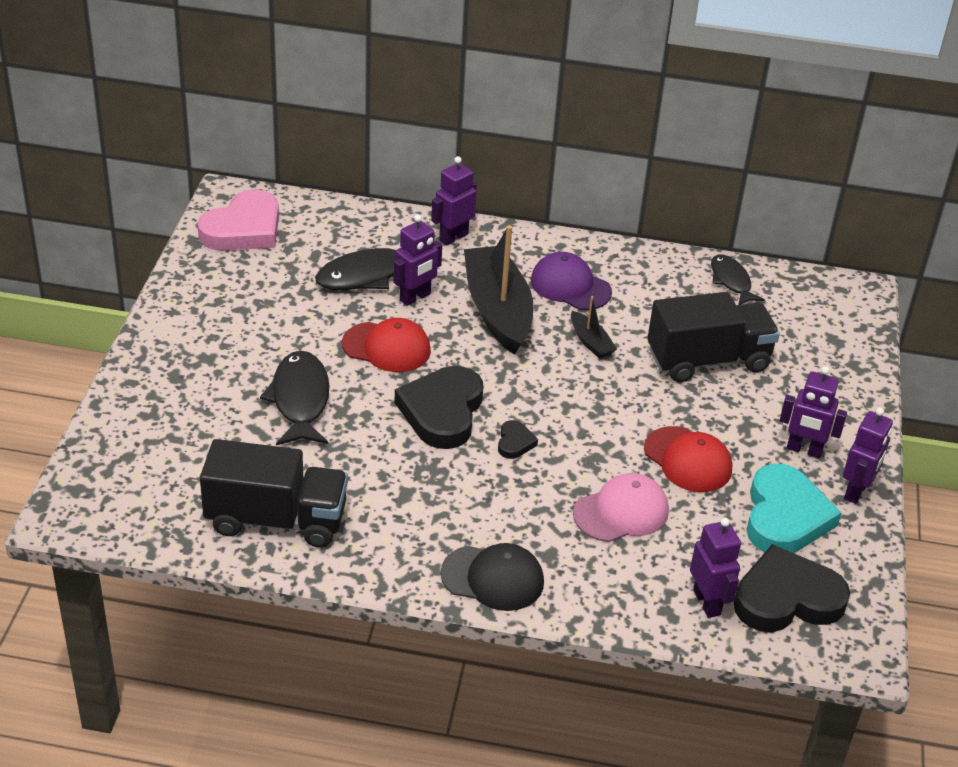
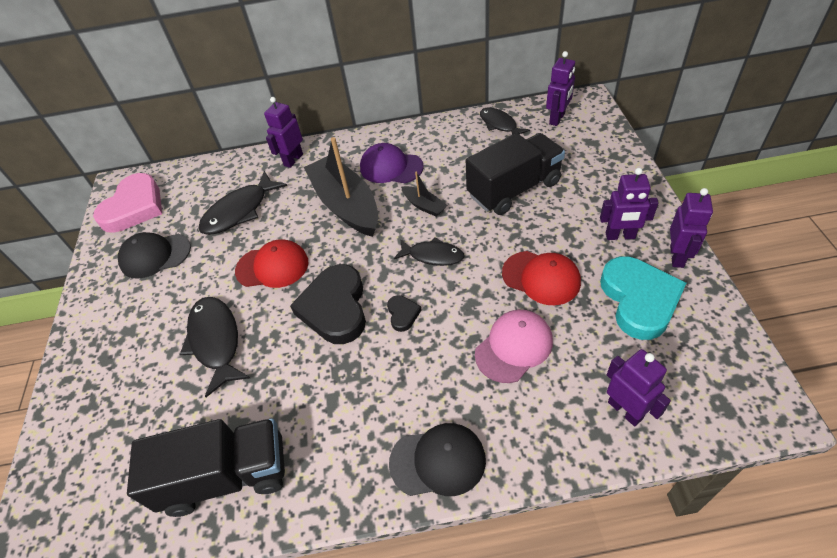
camera: 10 degrees left, 10 degrees up
purple robot [394,215,442,306] -> purple robot moved to [546,51,575,126]
black heart [734,544,850,632] -> none
none -> black cap [118,232,191,279]
none -> black fish [394,237,465,266]

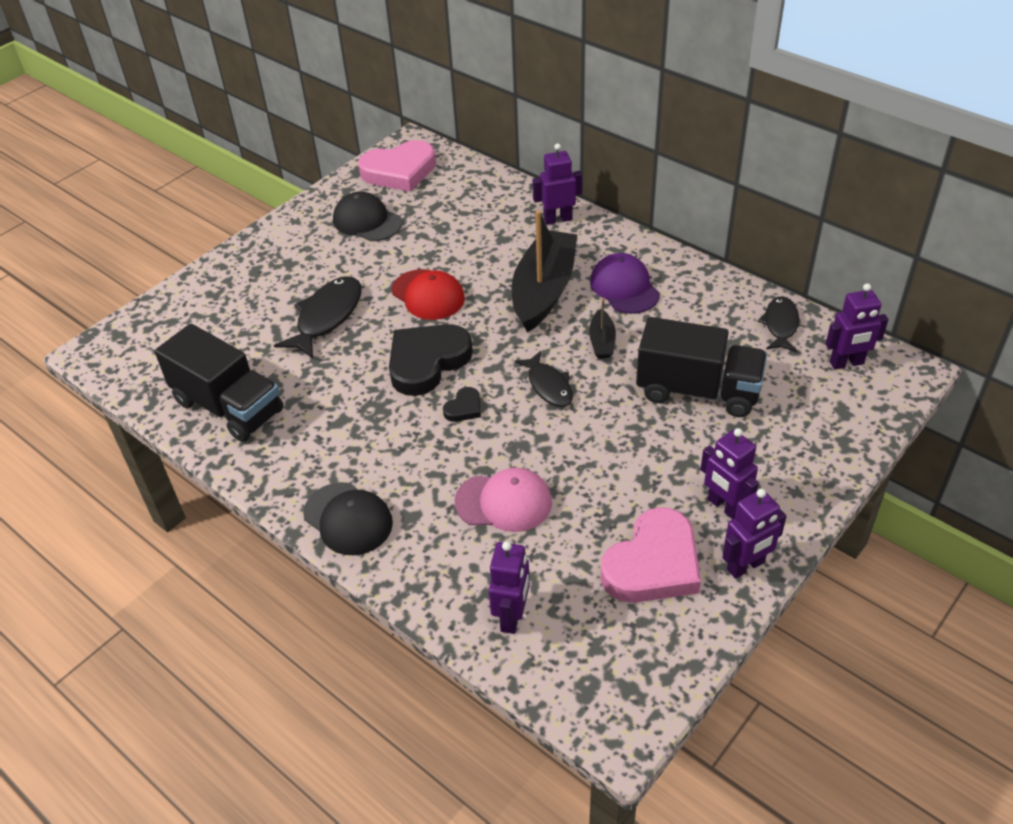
camera: 45 degrees right, 5 degrees down
black fish [198,171,287,235] -> none
red cap [502,251,581,305] -> none
turquoise heart [600,256,686,340] -> pink heart [601,507,701,603]

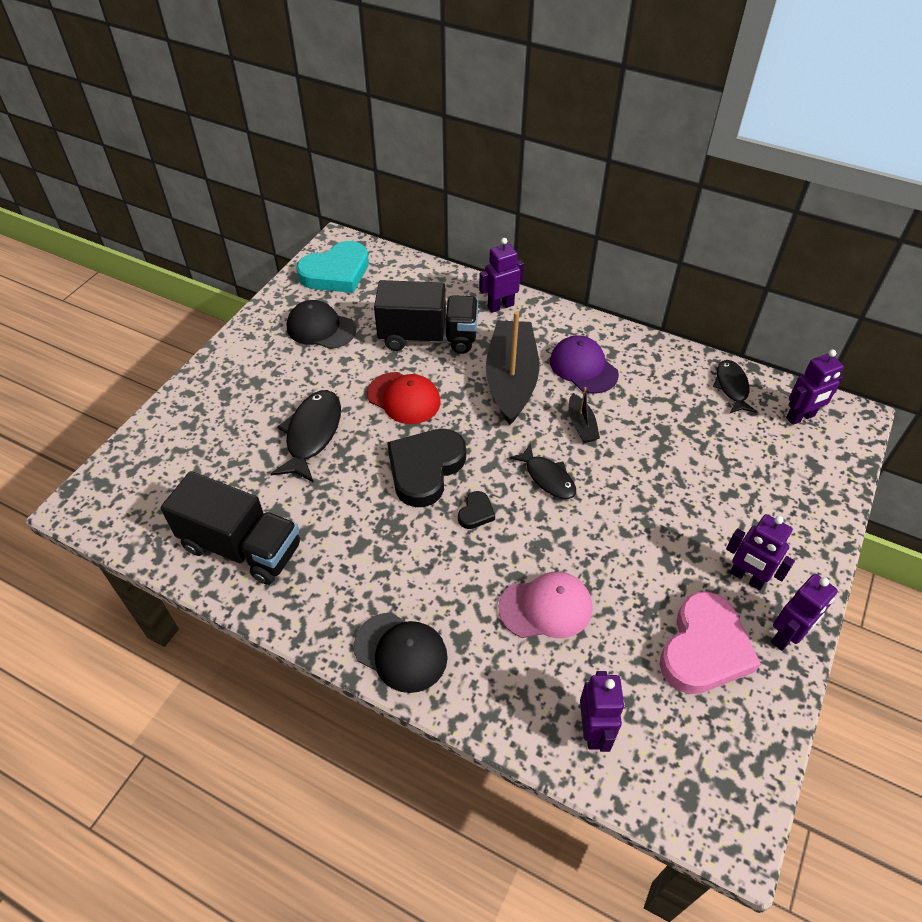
camera: 15 degrees left, 5 degrees up
pink heart [358,140,436,192] -> turquoise heart [296,241,369,293]
black truck [636,317,767,417] -> black truck moved to [374,280,478,354]

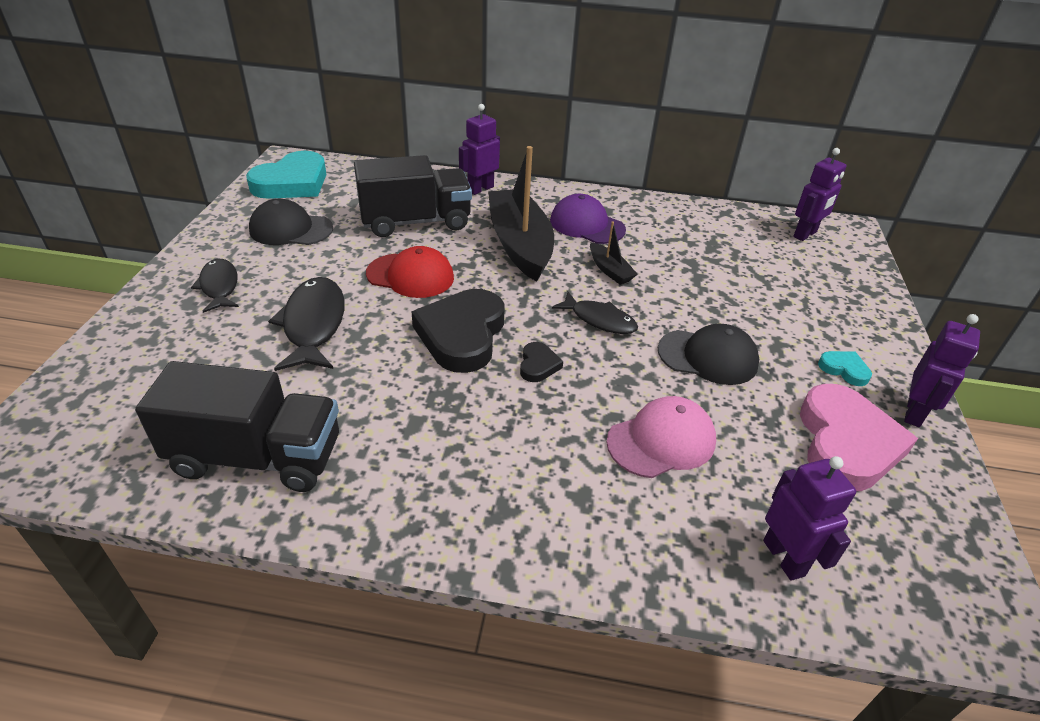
camera: 20 degrees left, 10 degrees down
black cap [354,613,448,693] -> black cap moved to [657,323,759,385]
black fish [713,360,757,413] -> black fish moved to [191,259,239,313]
purple robot [726,514,795,590] -> turquoise heart [818,351,872,386]

